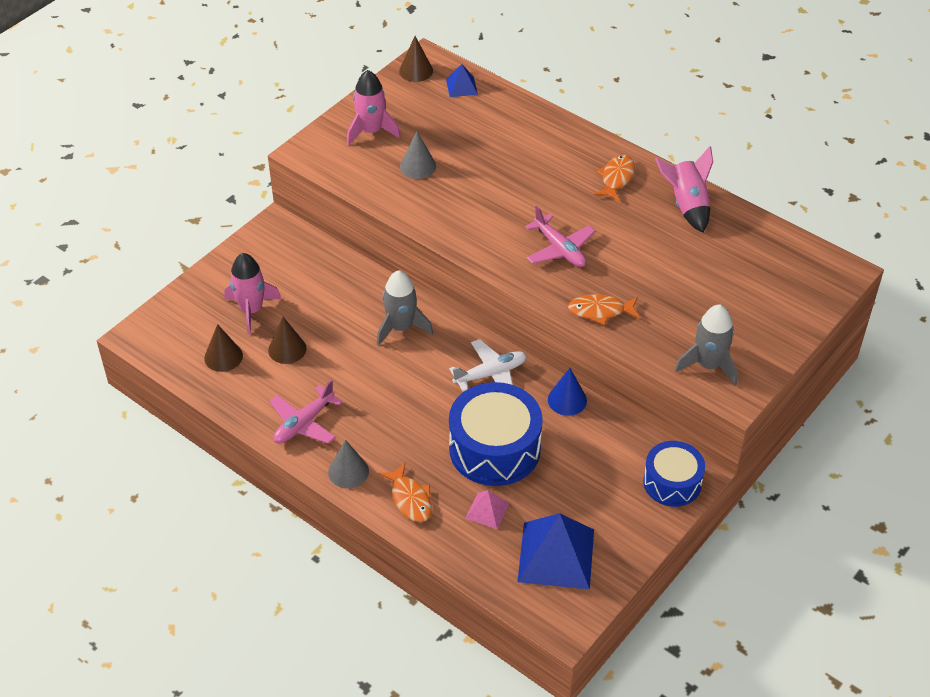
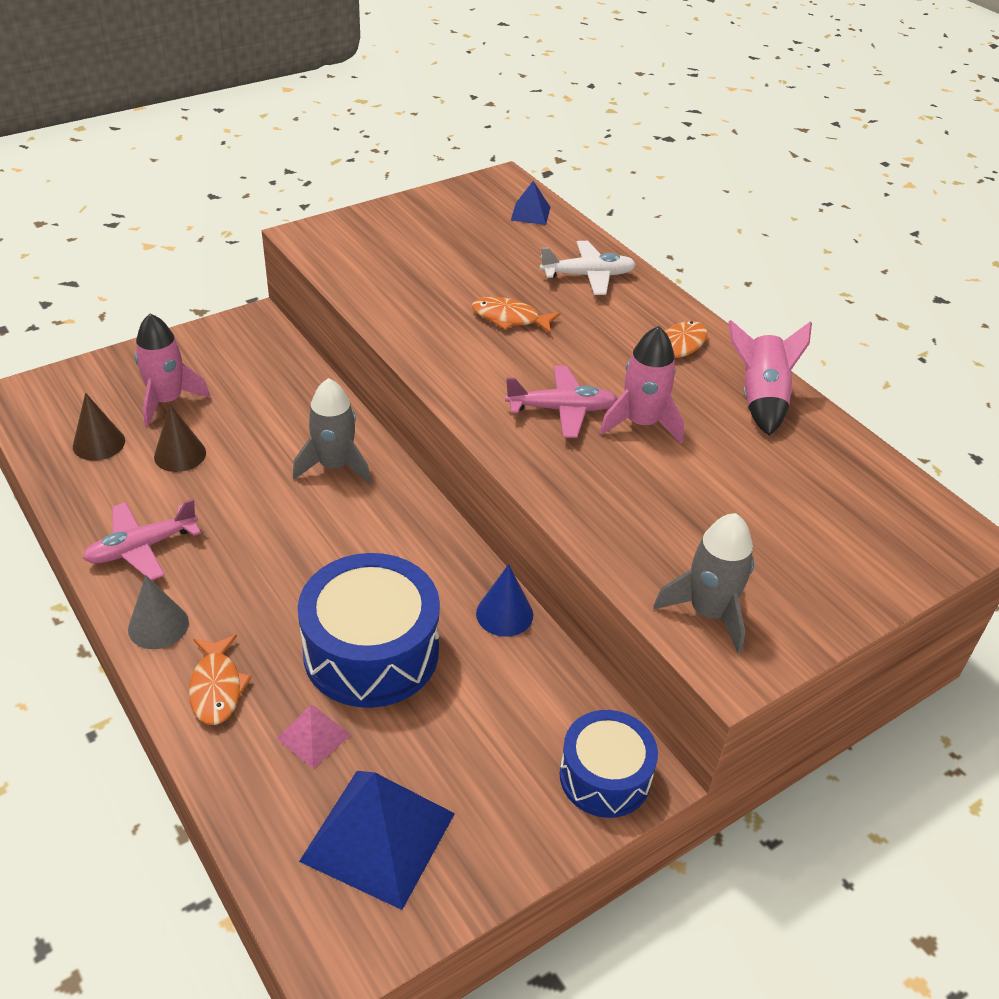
camera: 15 degrees right, 5 degrees down
pink rocket [347,70,401,145] -> pink rocket moved to [599,326,684,444]
brown cone [399,36,433,82] -> none
grey cone [400,131,436,179] -> none
white plane [449,339,527,392] -> white plane moved to [540,241,636,295]
pink plane [525,206,595,267] -> pink plane turned 75 degrees counterclockwise [505,366,617,438]
orange fish [568,294,640,325] -> orange fish moved to [472,297,560,334]

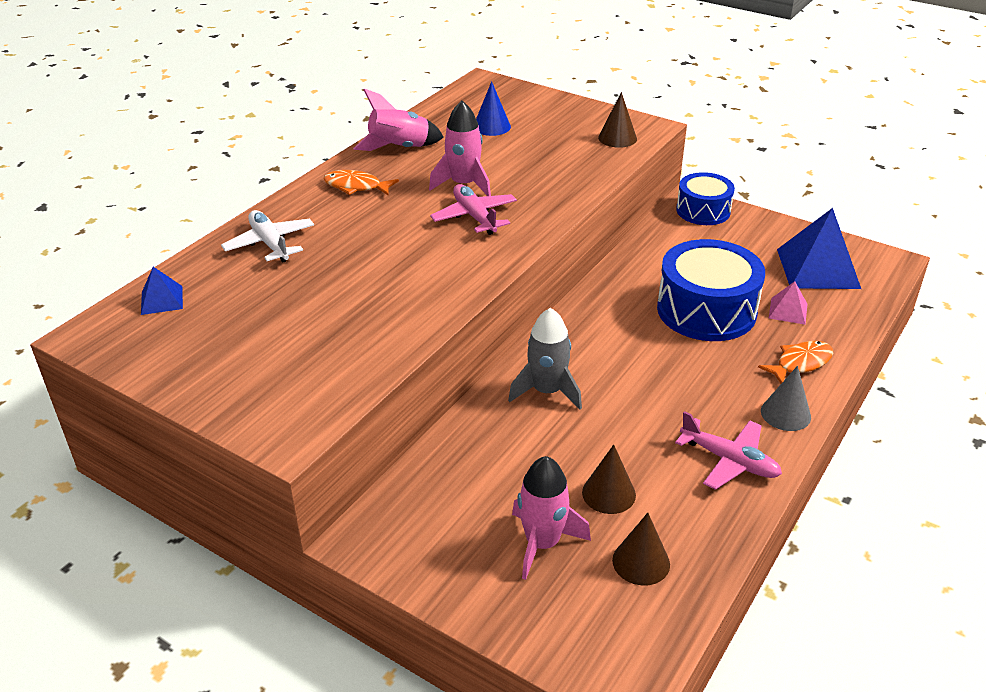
camera: 110 degrees left, 5 degrees down
orange fish [472,297,560,334] -> none
blue cone [476,564,533,637] -> blue cone moved to [476,81,511,136]
grey rocket [653,513,754,654] -> brown cone [598,92,637,148]

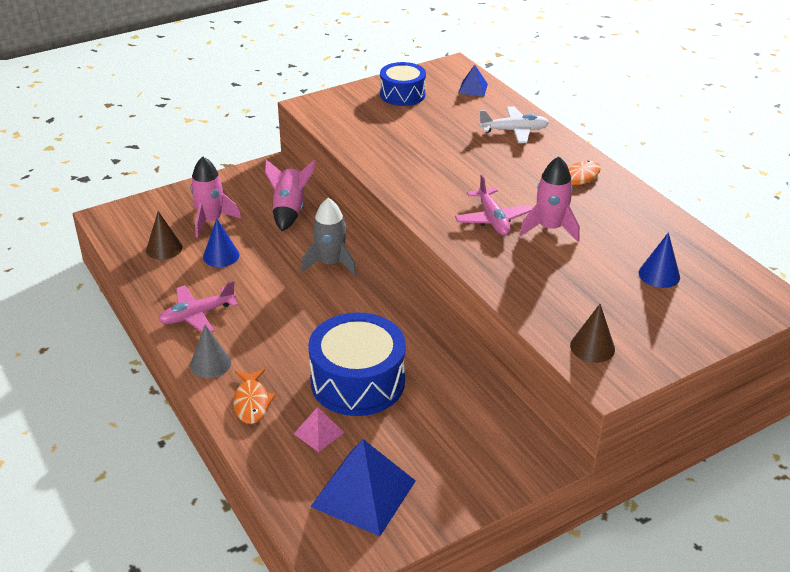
camera: 115 degrees right, 0 degrees up
pink rocket [353,89,444,151] -> pink rocket moved to [265,159,316,231]
pink plane [430,184,517,235] -> pink plane turned 75 degrees clockwise [455,175,532,236]
brown cone [582,444,636,514] -> blue cone [203,218,240,267]
blue drum [676,172,735,225] -> blue drum moved to [380,62,426,106]

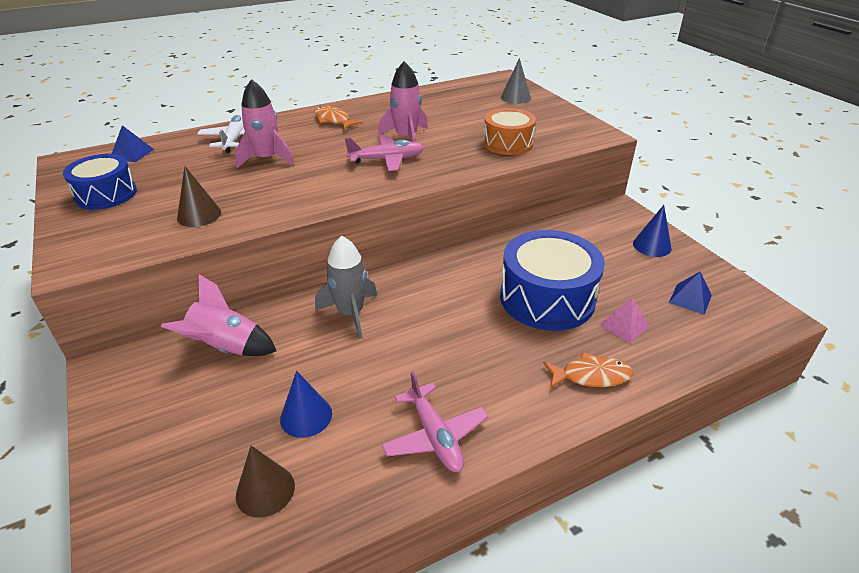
camera: 85 degrees left, 0 degrees up
pink rocket [190,157,241,238] -> pink rocket moved to [235,79,294,168]
grey cone [190,325,231,378] -> grey cone moved to [501,58,531,104]
blue pyramid [310,439,416,536] -> blue pyramid [669,271,712,315], size x0.49
brown cone [570,304,615,363] -> brown cone moved to [177,166,221,227]
blue cone [639,232,680,288] -> blue cone moved to [633,205,672,257]
none -> orange drum [483,108,536,155]

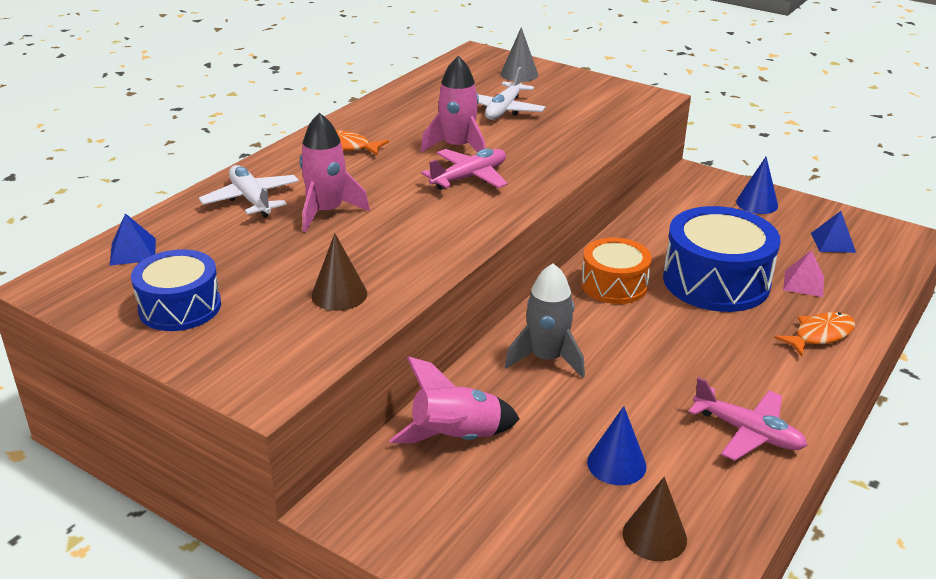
camera: 30 degrees left, 5 degrees down
orange drum [483,108,536,155] -> orange drum moved to [581,238,652,304]
none -> white plane [478,67,546,120]

